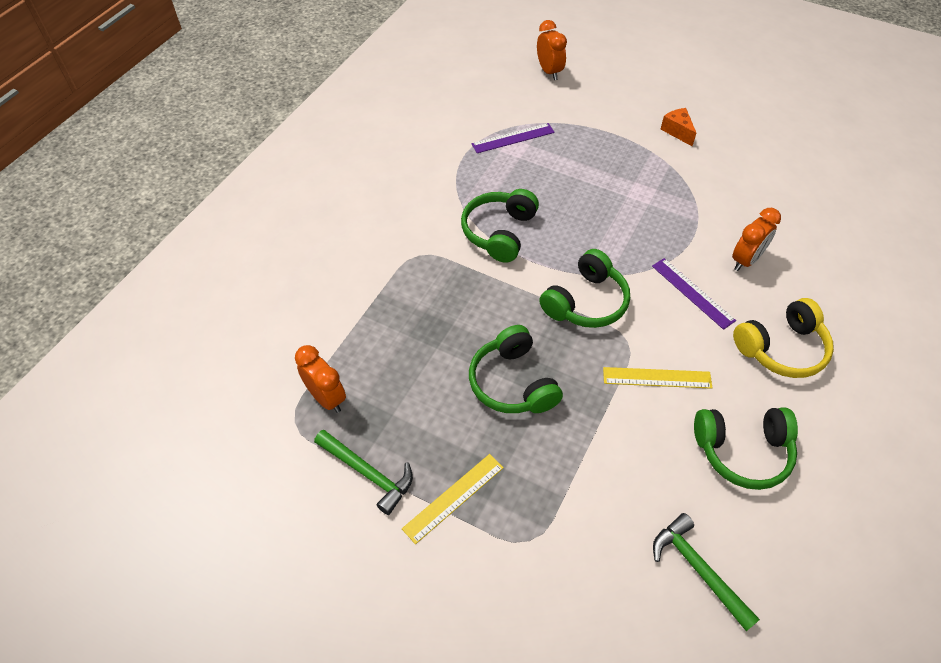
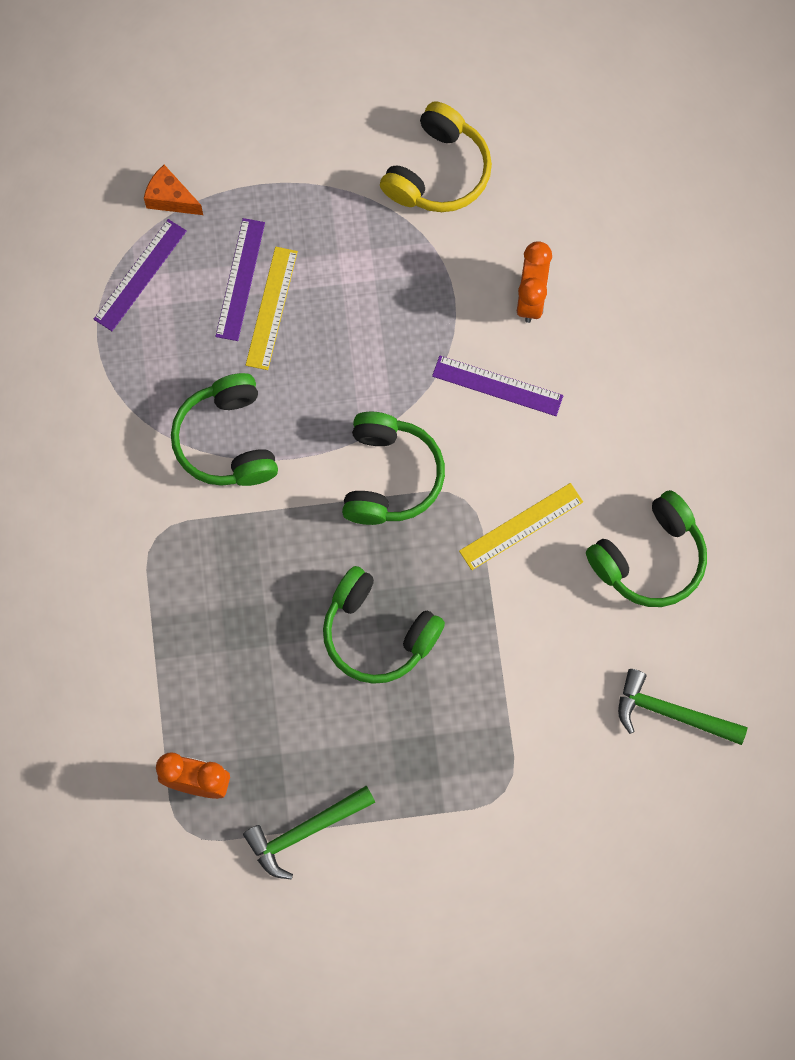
camera: 35 degrees left, 20 degrees up
green hammer [314,429,413,515] -> green hammer turned 150 degrees clockwise [243,786,375,879]
yellow ruler [402,454,504,544] -> yellow ruler moved to [246,247,298,370]
orange clock [537,20,567,80] -> none
orange cheese [660,108,696,146] -> orange cheese moved to [144,165,203,215]
yellow headphones [733,298,834,378] -> yellow headphones moved to [380,101,492,212]
none -> purple ruler [215,218,265,341]

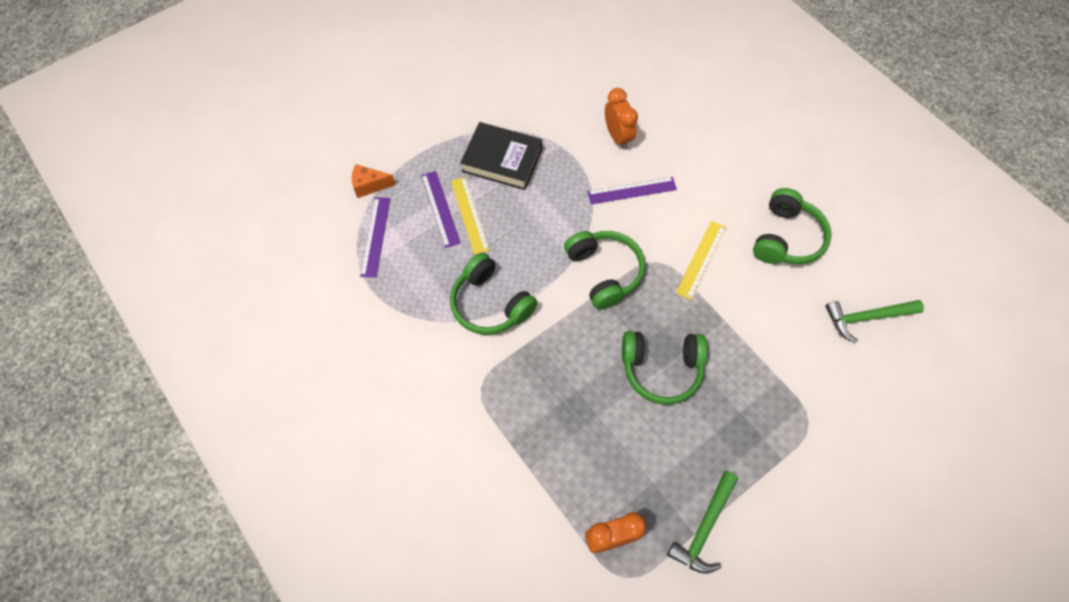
camera: 30 degrees left, 10 degrees down
yellow headphones [380,101,492,212] -> none
none -> black book [460,122,542,190]

